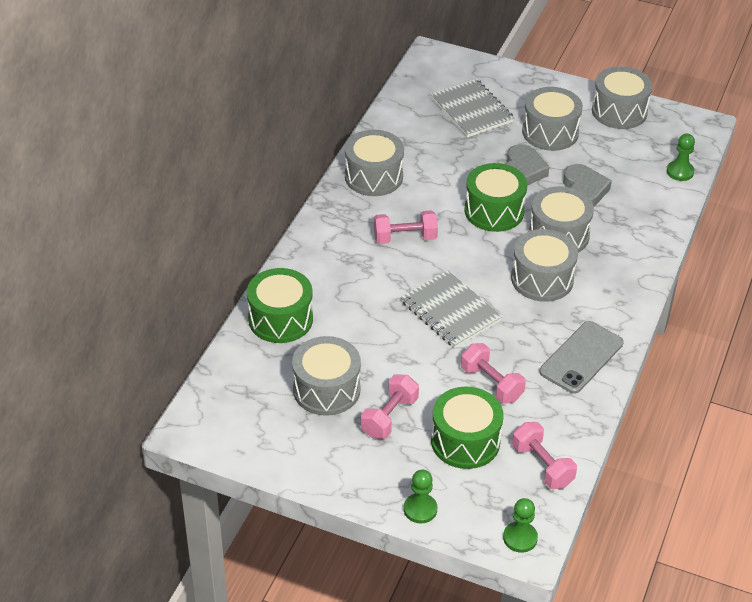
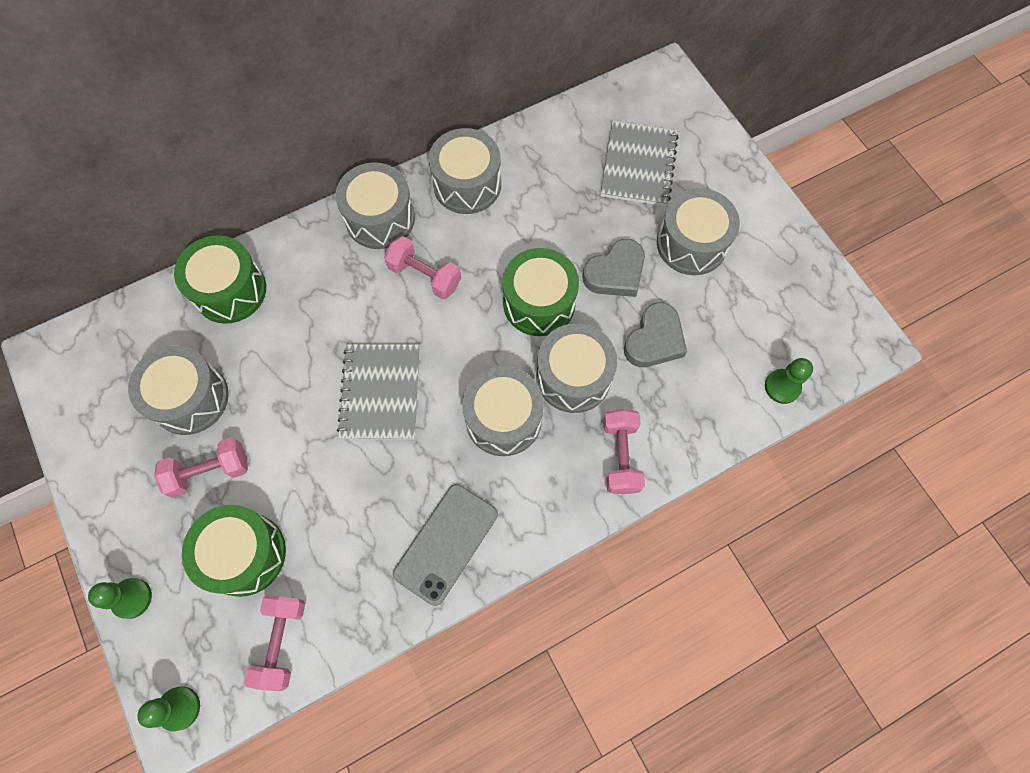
camera: 40 degrees right, 25 degrees up
pink dumbbell [461,343,526,404] -> pink dumbbell moved to [603,409,645,494]
grey phone [539,321,624,394] -> grey phone turned 45 degrees counterclockwise [393,484,498,606]
grey drum [592,66,653,129] -> grey drum moved to [335,162,415,249]

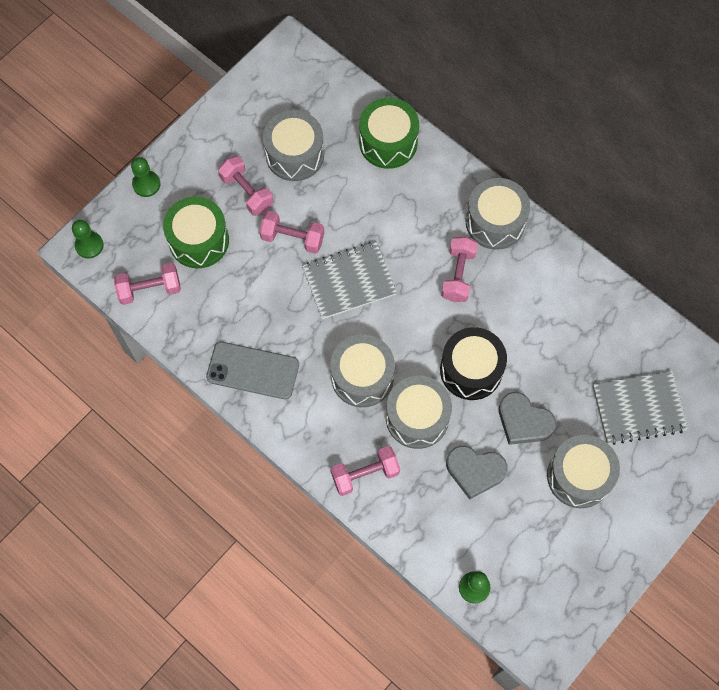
camera: 70 degrees right, 0 degrees up
grey drum [429,128,501,214] -> none
green drum [502,248,579,336] -> black drum [440,327,507,400]
none -> pink dumbbell [259,211,324,254]

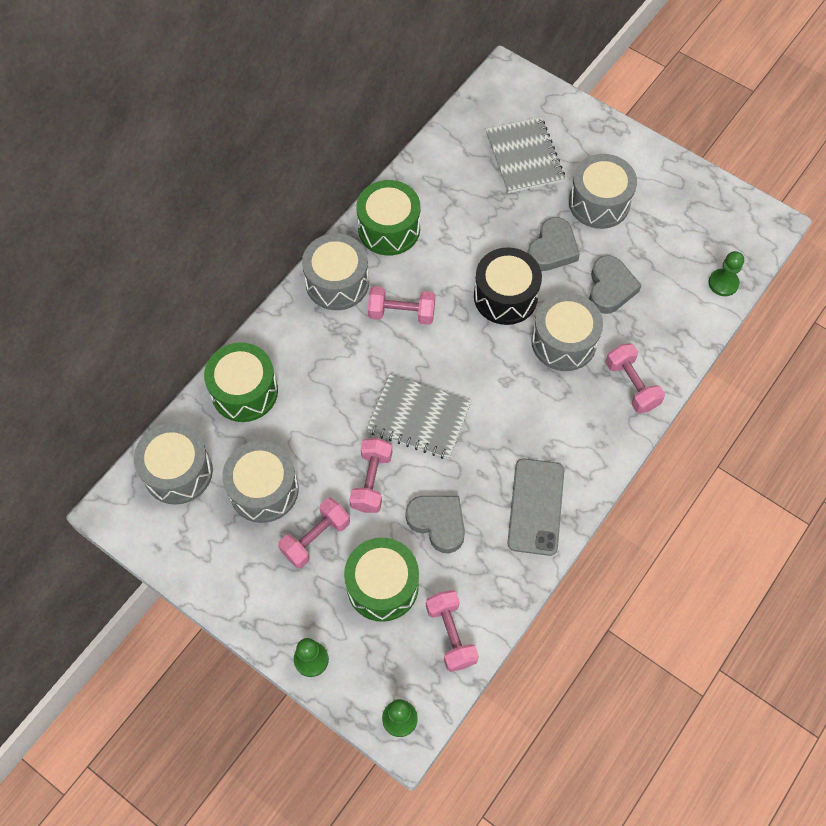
camera: 95 degrees left, 5 degrees down
grey notebook [302,241,397,319] -> grey notebook turned 45 degrees counterclockwise [366,374,472,459]
grey drum [330,335,395,407] -> grey drum moved to [134,423,213,505]
none -> green drum [356,180,420,256]
none -> grey heart [405,496,465,554]

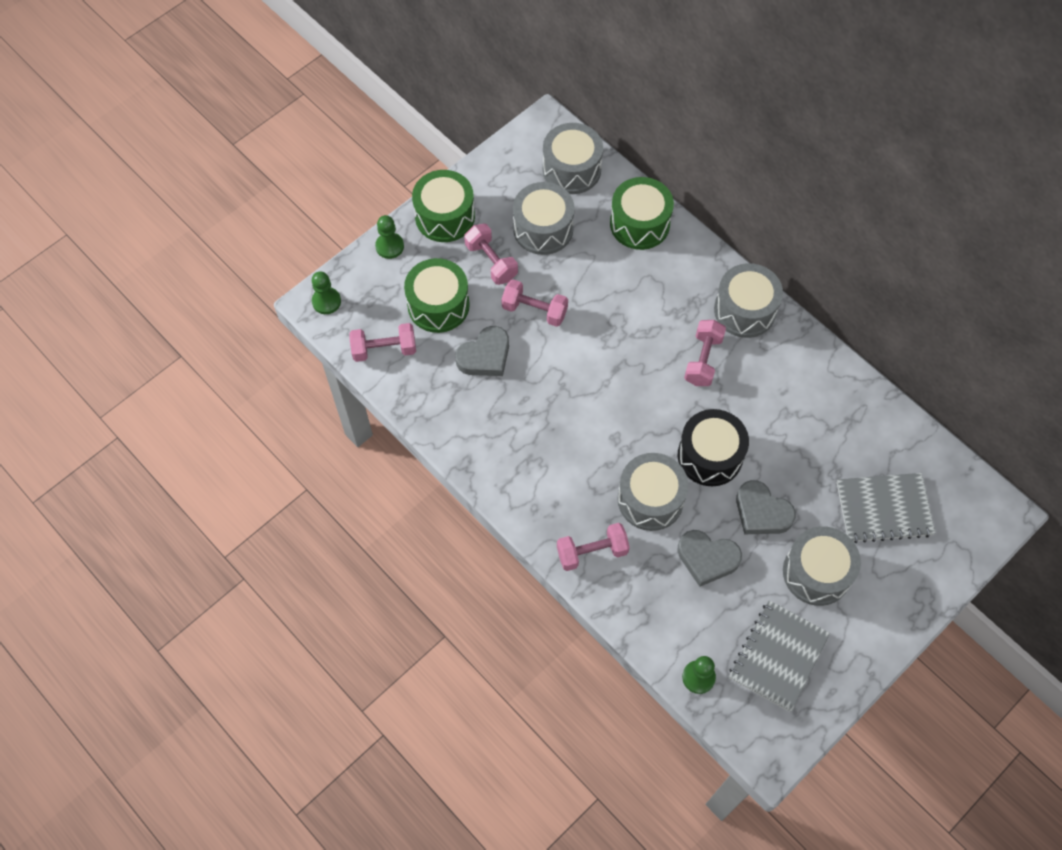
camera: 100 degrees right, 0 degrees up
green drum [356,180,420,256] -> green drum moved to [412,170,475,242]
grey notebook [366,374,472,459] -> grey notebook moved to [729,600,830,712]
grey phone [507,459,564,556] -> none

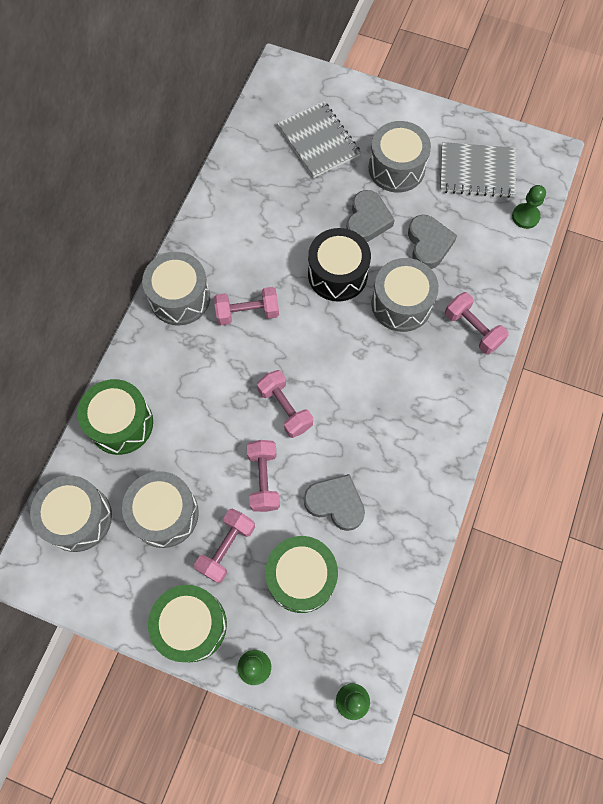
camera: 115 degrees left, 5 degrees up
pink dumbbell [350,323,416,362] -> pink dumbbell moved to [257,370,313,438]

